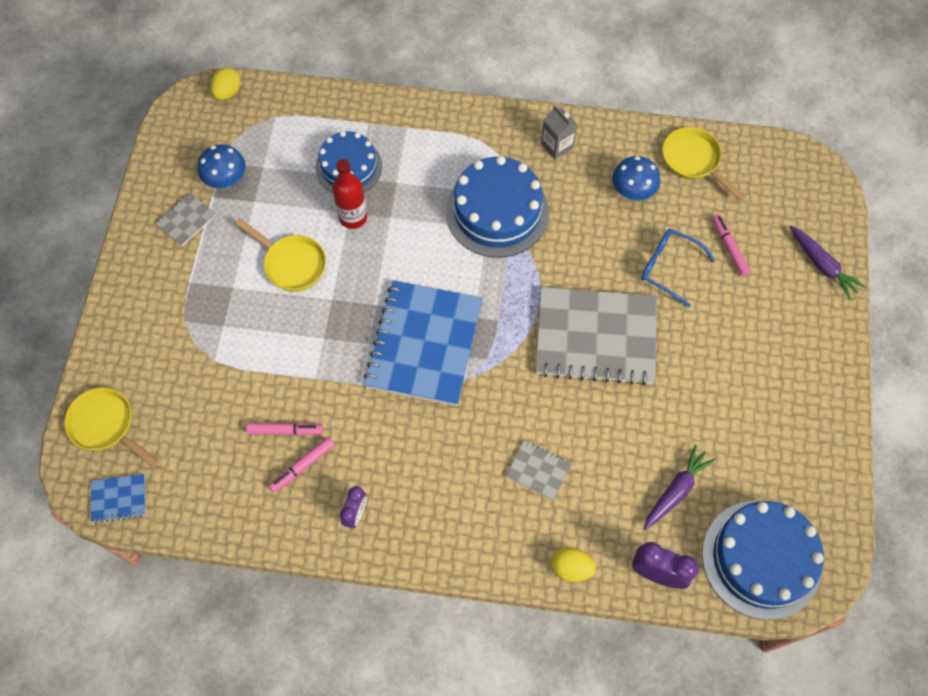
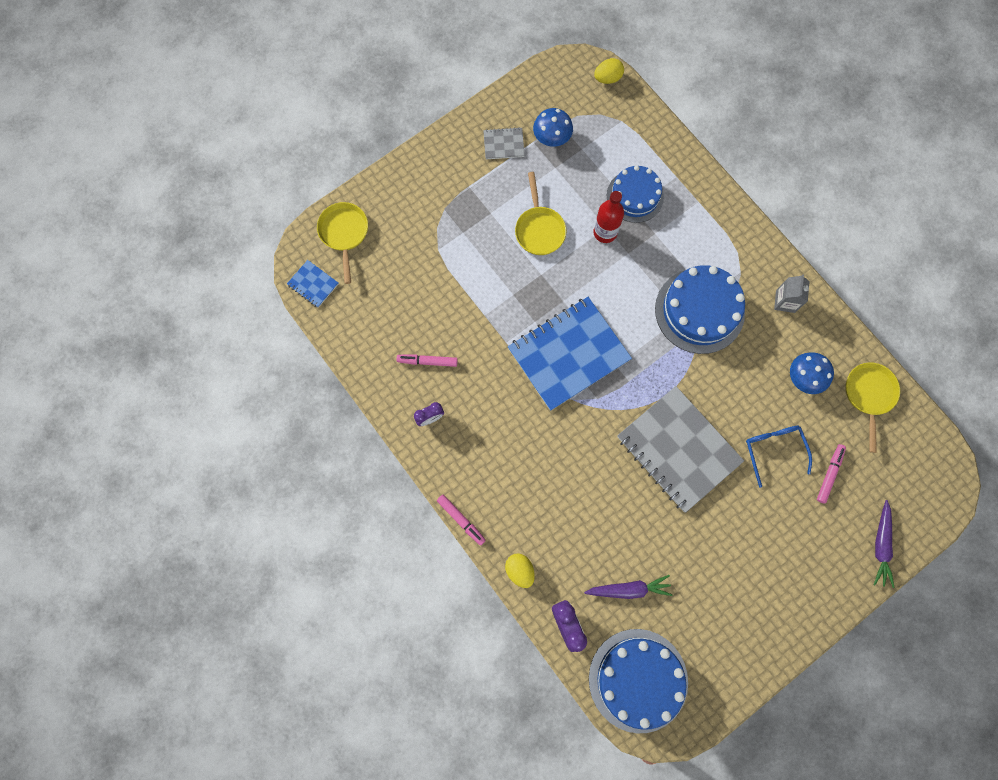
camera: 45 degrees right, 10 degrees up
pink marker [246,423,323,436] -> pink marker moved to [437,495,486,545]
grey notebook [506,441,571,500] -> none

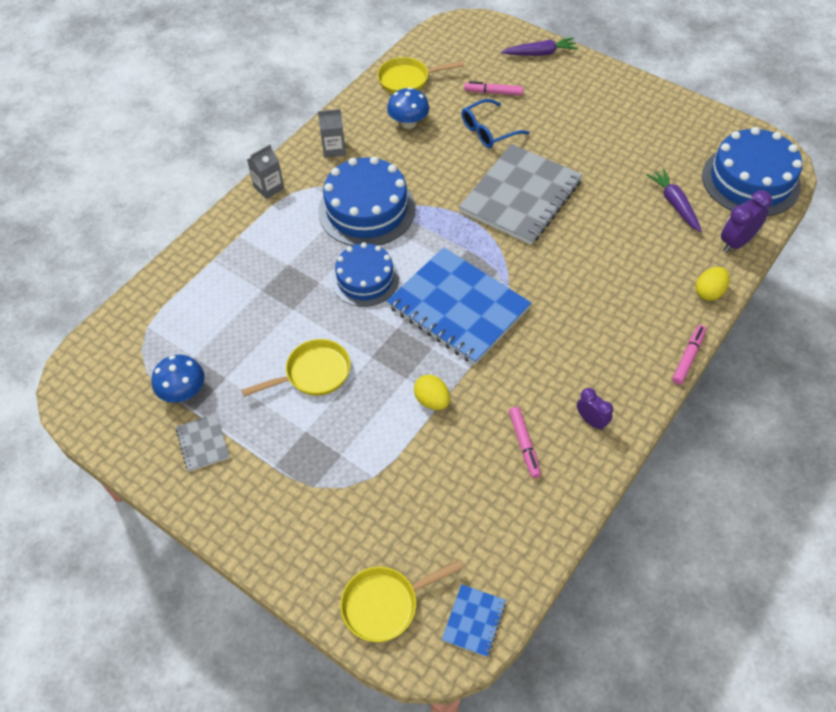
camera: 105 degrees left, 20 degrees down
red bottle [593,191,624,243] -> none
yellow egg [594,58,624,84] -> yellow egg moved to [414,375,450,410]
blue cake [607,165,664,223] -> blue cake moved to [331,242,399,307]
none -> grey carton [247,144,284,199]

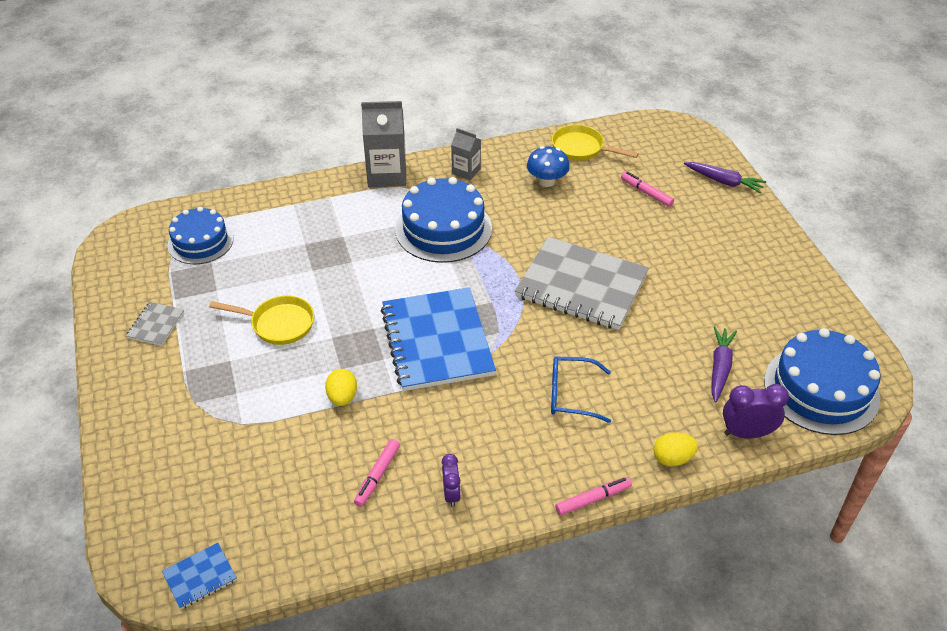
camera: 35 degrees right, 10 degrees down
blue mushroom [152,355,205,403] -> none
grey carton [247,144,284,199] -> grey carton [361,101,406,187], size x1.76
blue cake [331,242,399,307] -> blue cake moved to [167,207,234,264]
yellow pan [340,560,463,642] -> none
grey notebook [459,144,582,245] -> grey notebook turned 45 degrees clockwise [515,237,649,330]
blue glasses [461,99,529,148] -> blue glasses moved to [551,357,611,423]

